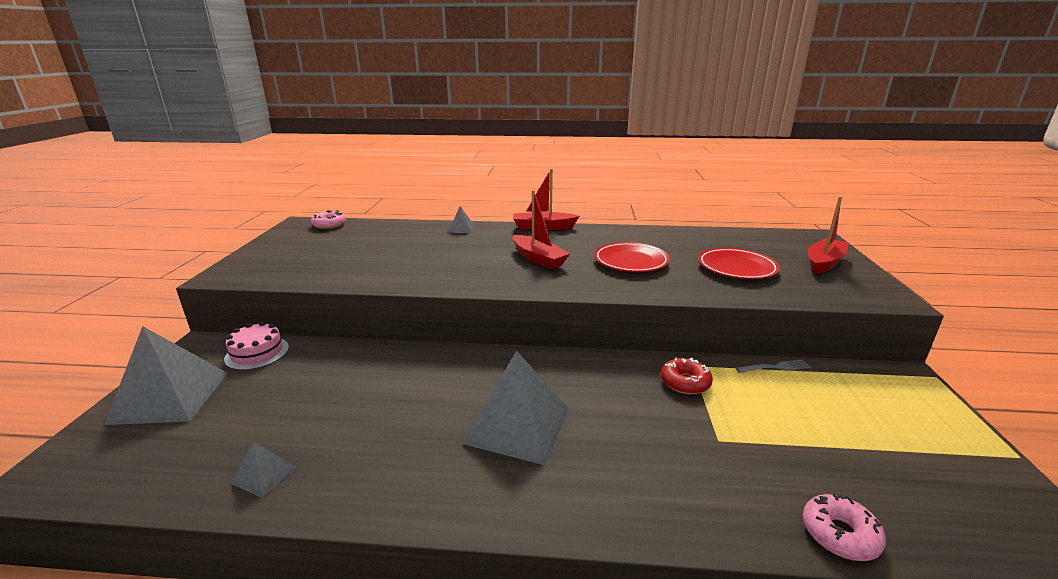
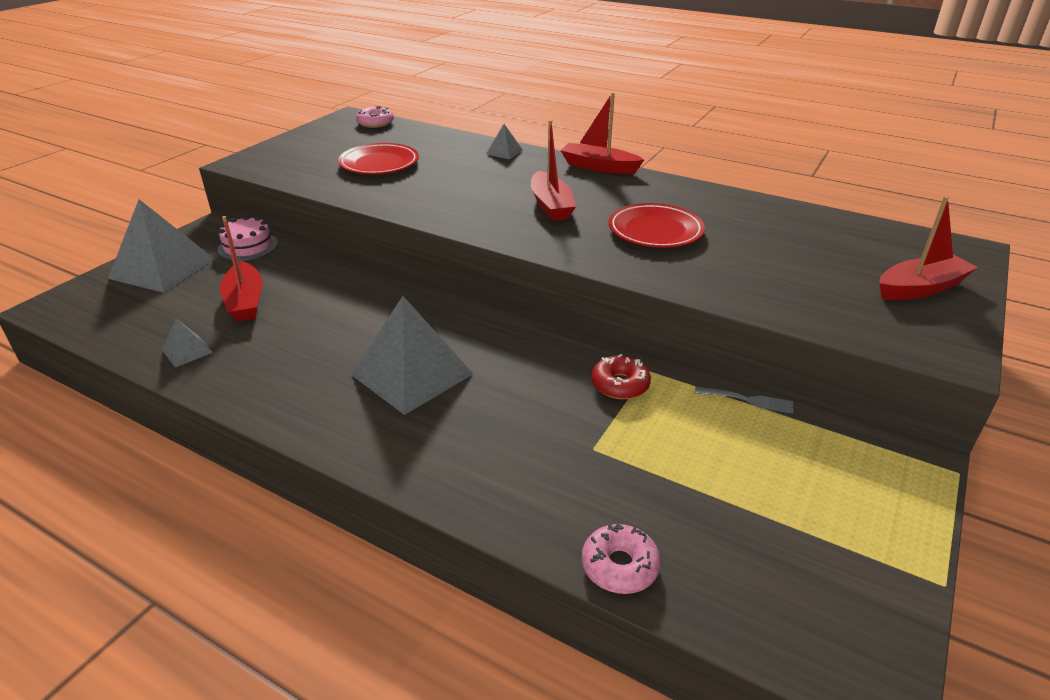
camera: 25 degrees right, 10 degrees up
red plate [698,248,780,279] -> red plate moved to [338,143,419,174]
none -> red boat [220,216,263,322]

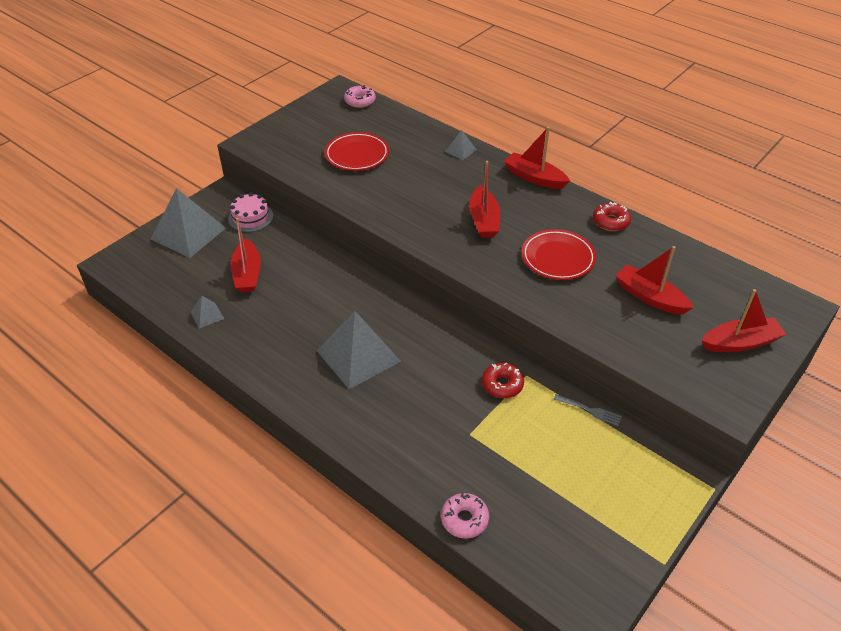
camera: 10 degrees right, 10 degrees up
none -> red donut [593,202,631,231]
none -> red boat [615,246,694,315]

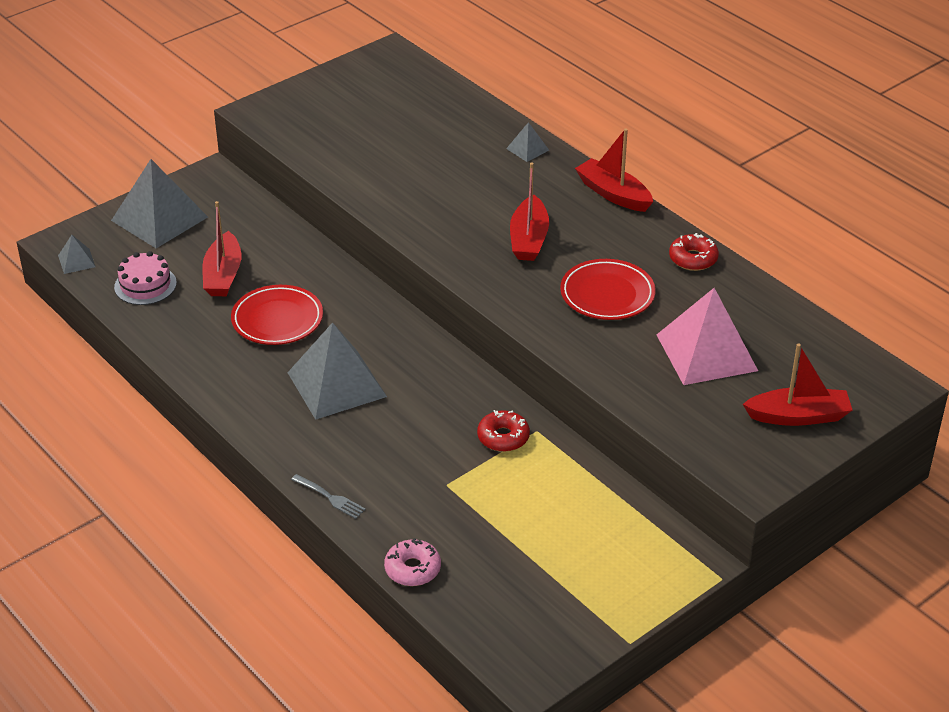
camera: 10 degrees right, 5 degrees down
grey pyramid [190,296,224,329] -> grey pyramid moved to [58,235,95,274]
pink cake [228,193,273,232] -> pink cake moved to [114,251,177,305]
red plate [325,132,389,171] -> red plate moved to [231,285,323,345]
pink donut [344,85,376,108] -> none
grey fork [553,394,622,426] -> grey fork moved to [291,474,366,519]
red boat [615,246,694,315] -> pink pyramid [657,288,758,385]

